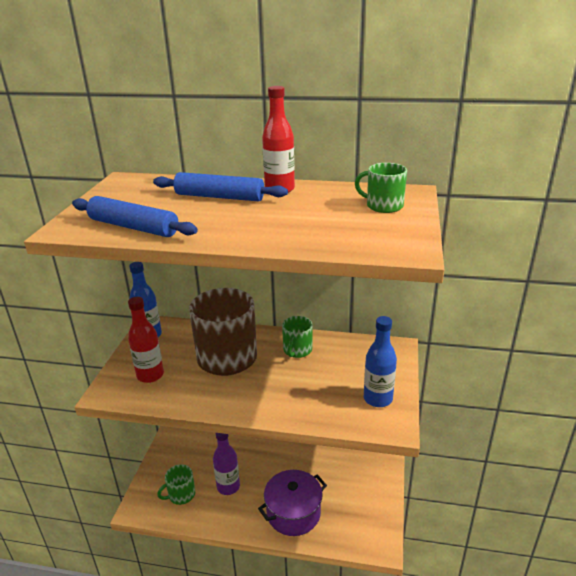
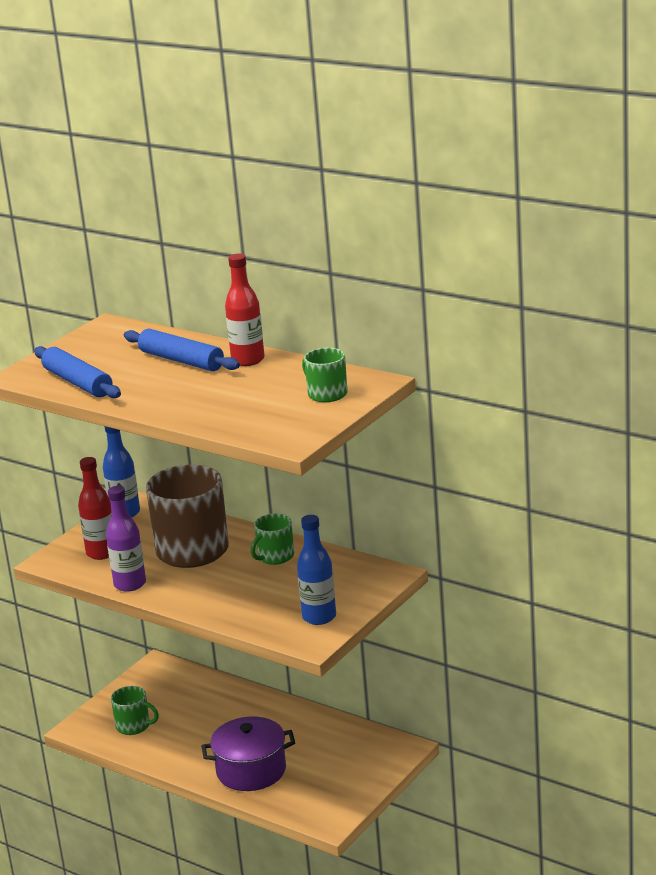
camera: 25 degrees right, 5 degrees down
green mug [157,464,195,505] -> green mug turned 150 degrees counterclockwise [111,686,159,735]
purple bottle [213,433,240,495] -> purple bottle moved to [106,486,146,592]

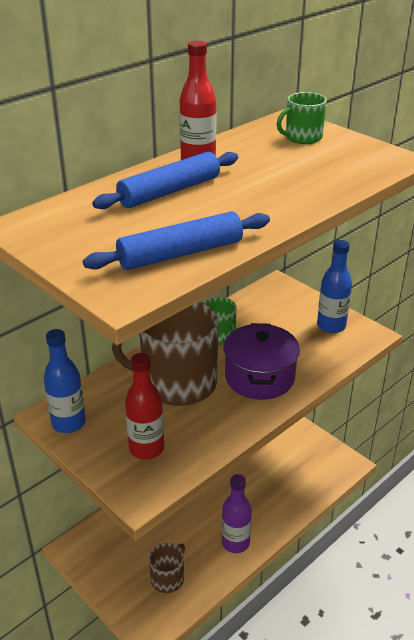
camera: 80 degrees left, 10 degrees up
purple bottle [106,486,146,592] -> purple bottle moved to [222,474,252,553]
green mug [111,686,159,735] -> brown mug [149,543,185,593]
purple pot [201,716,295,791] -> purple pot moved to [223,323,300,400]

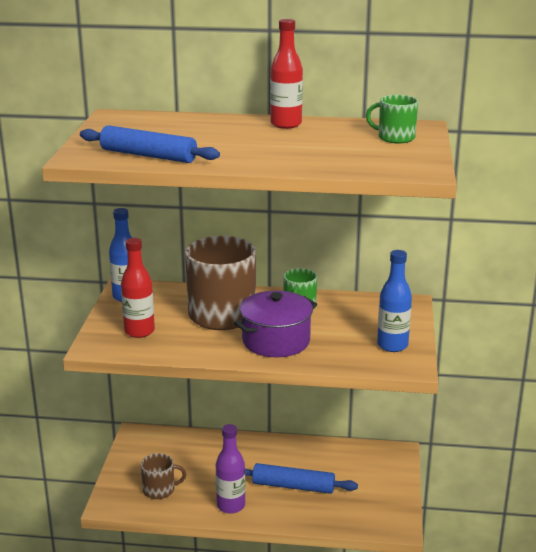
camera: 50 degrees right, 10 degrees down
blue rolling pin [92,152,238,209] -> blue rolling pin moved to [245,463,358,494]

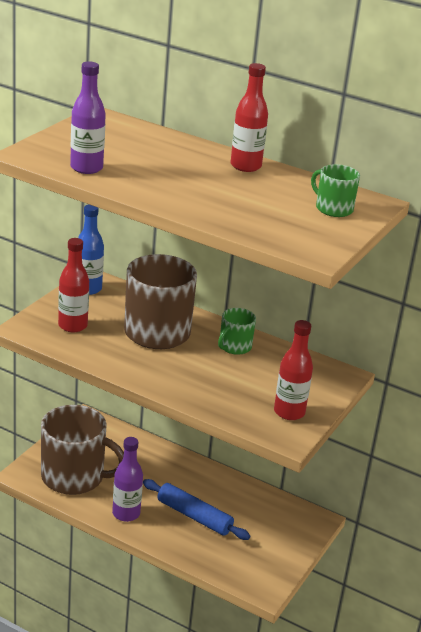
camera: 20 degrees right, 5 degrees up
blue rolling pin [80,125,220,163] -> purple bottle [70,61,106,174]
brown mug [141,453,187,499] -> brown mug [41,405,124,495], size x2.04
purple pot [234,291,317,357] -> none
blue bottle [377,250,412,352] -> red bottle [274,320,313,420]

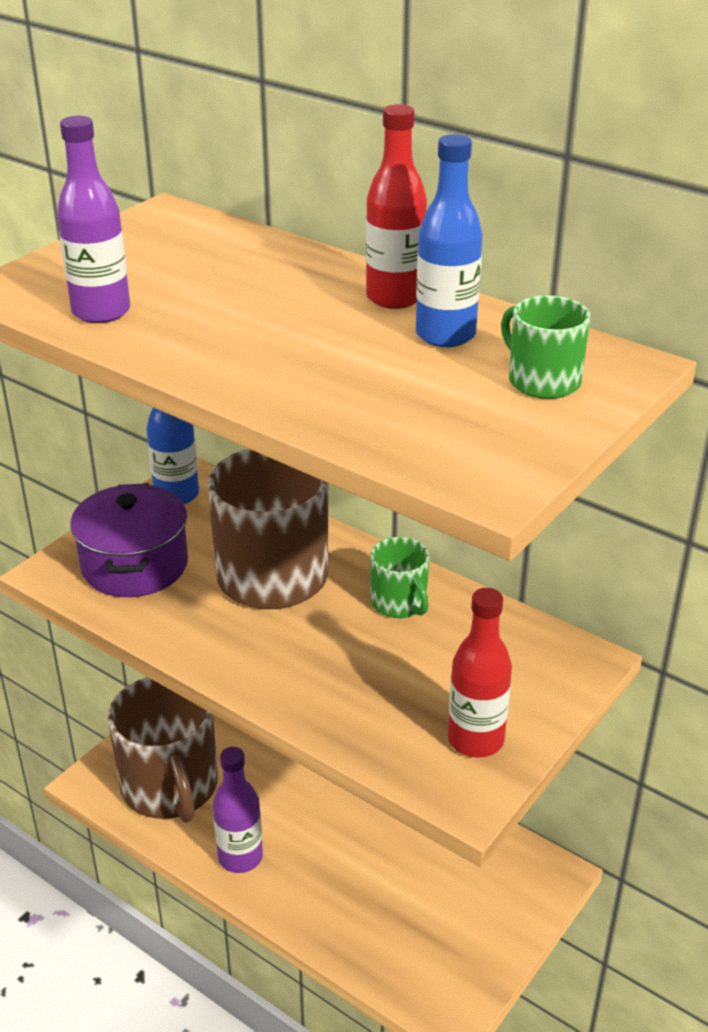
camera: 10 degrees right, 5 degrees up
brown mug [41,405,124,495] -> brown mug turned 45 degrees clockwise [107,677,218,823]
red bottle [58,238,89,332] -> purple pot [70,483,188,597]
blue rolling pin [143,479,250,540] -> none
green mug [218,308,256,355] -> green mug turned 75 degrees counterclockwise [370,537,429,618]
none -> blue bottle [416,134,483,347]

